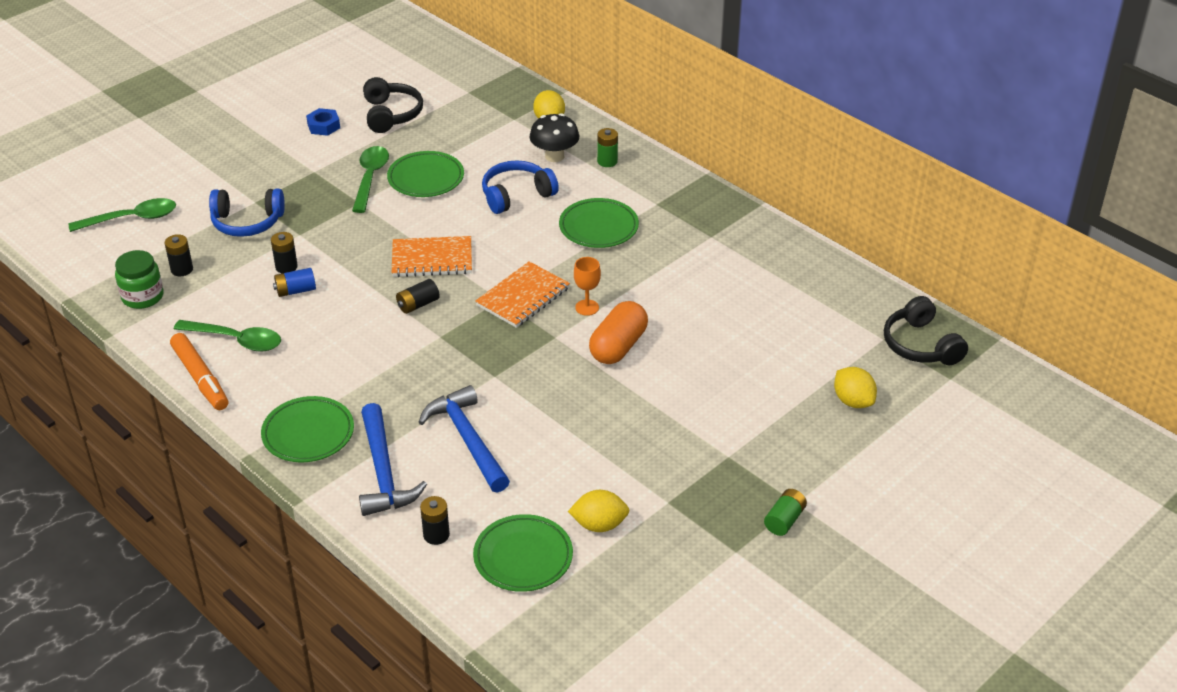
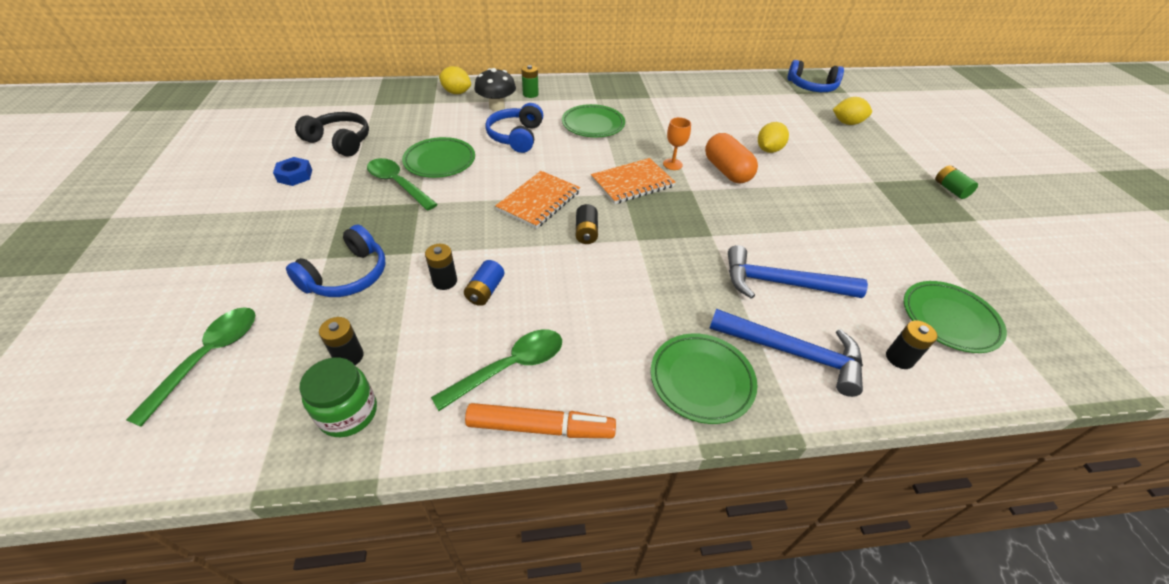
camera: 55 degrees left, 5 degrees up
orange notebook [475,261,570,328] -> orange notebook turned 75 degrees clockwise [591,158,676,204]
yellow lemon [568,490,629,532] -> yellow lemon moved to [758,122,789,153]
black headphones [884,296,968,365] -> blue headphones [787,60,844,92]

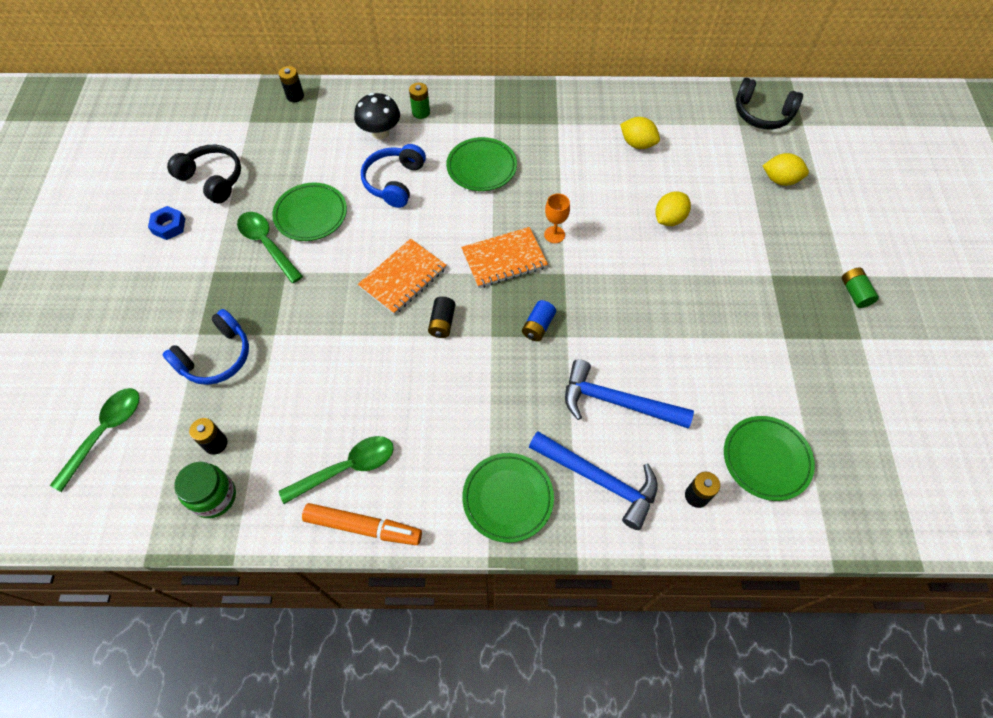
camera: 10 degrees right, 15 degrees up
black battery [425,244,457,290] -> black battery moved to [279,66,304,102]
yellow lemon [439,66,471,94] -> yellow lemon moved to [620,117,660,149]
blue battery [464,260,504,306] -> blue battery moved to [522,300,556,341]
orange capsule [705,133,758,183] -> none
blue headphones [787,60,844,92] -> black headphones [736,78,803,129]

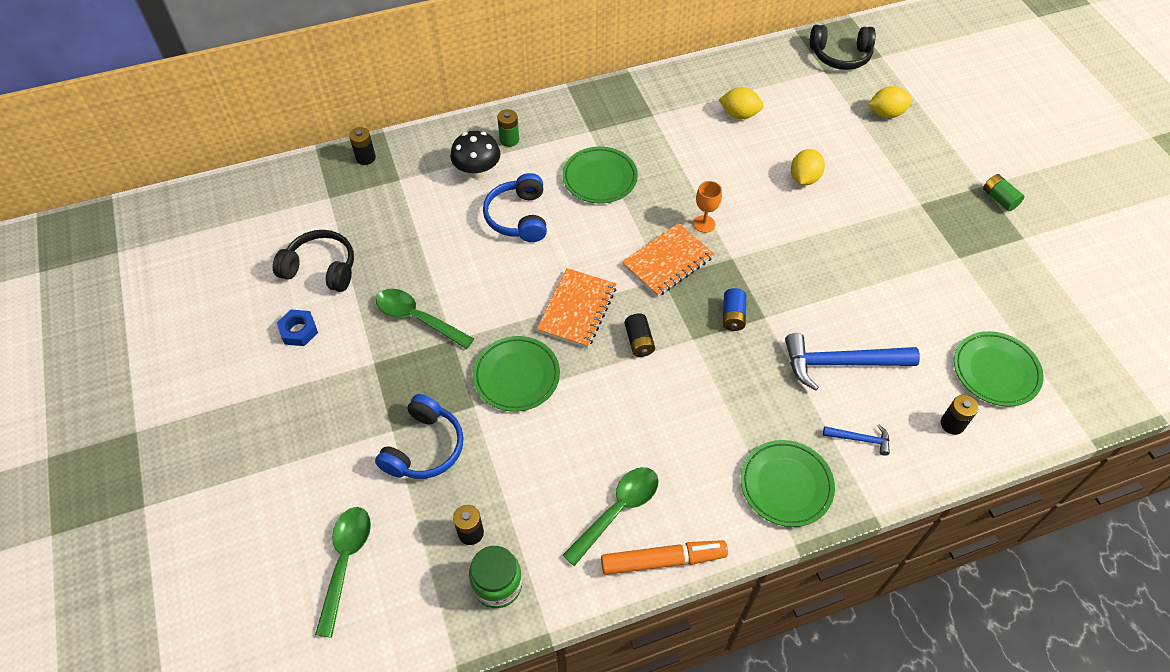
camera: 20 degrees left, 5 degrees down
green plate [272,182,347,241] -> green plate moved to [473,336,560,412]
blue hammer [529,431,658,530] -> blue hammer [823,425,890,456], size x0.48

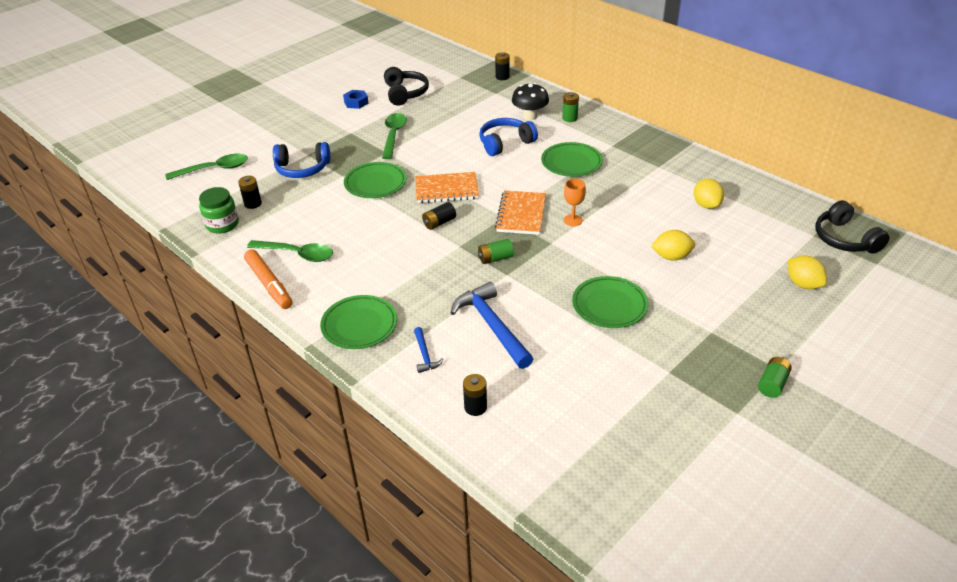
camera: 65 degrees right, 15 degrees down
orange notebook [622,223,714,297] -> orange notebook turned 75 degrees clockwise [495,190,546,235]
blue battery [723,288,746,331] -> green battery [478,239,514,264]
green plate [954,331,1044,407] -> green plate moved to [572,276,648,328]

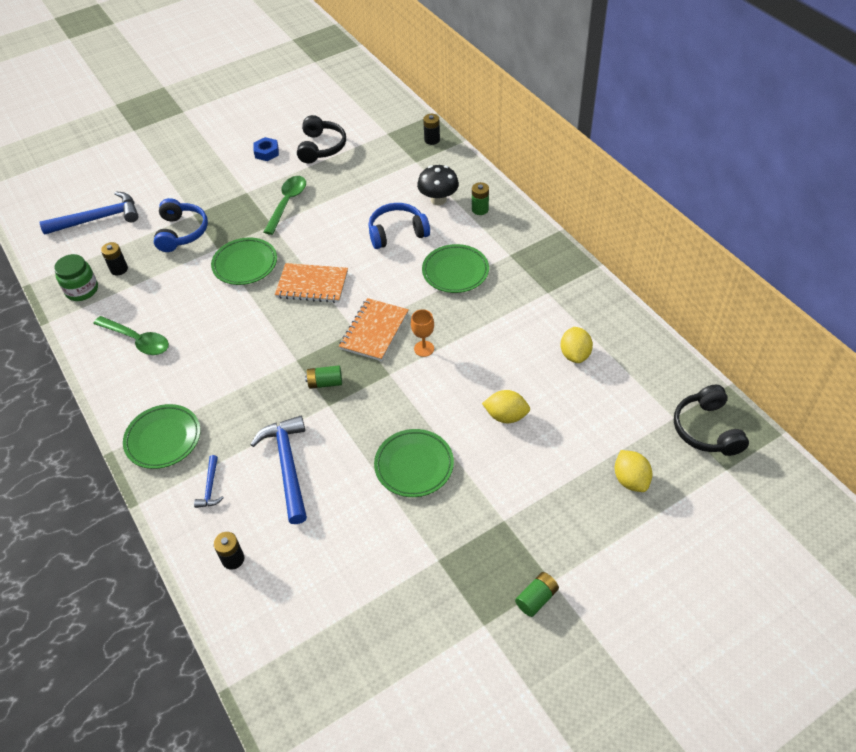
camera: 15 degrees right, 10 degrees up
green spoon [166,154,248,180] -> blue hammer [40,191,139,235]
orange marker [244,249,293,309] -> none
blue headphones [273,142,330,178] -> blue headphones turned 105 degrees counterclockwise [154,198,208,252]
black battery [422,202,456,230] -> none

